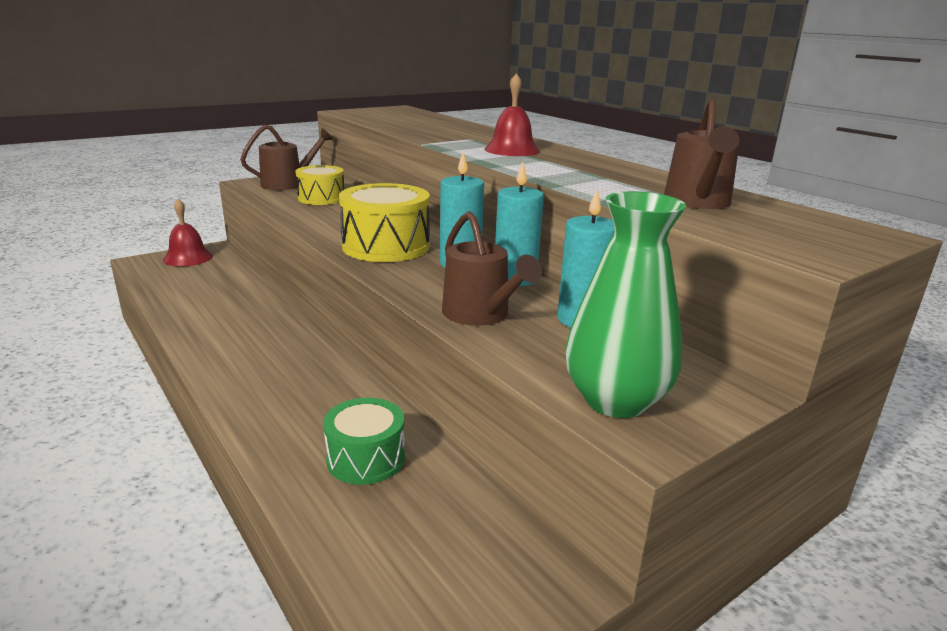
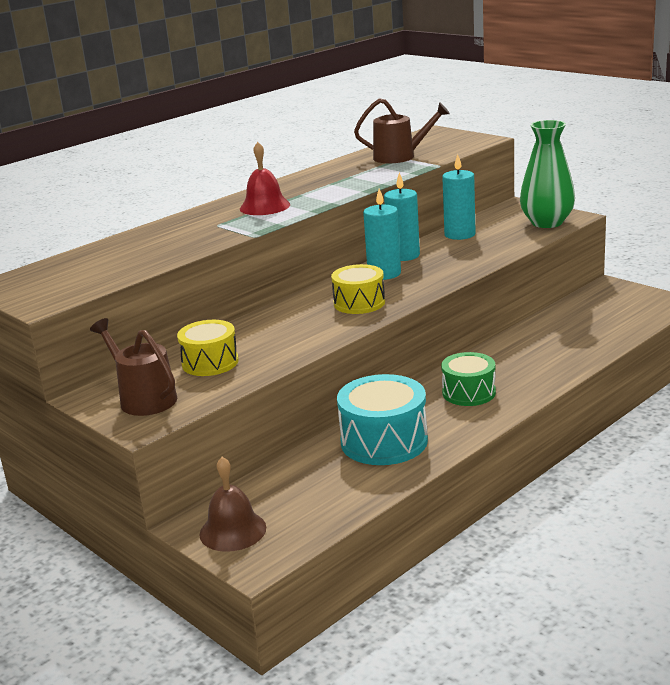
camera: 95 degrees left, 0 degrees up
red bell [163,199,213,267] -> brown bell [200,457,266,552]
green drum [323,398,405,485] -> green drum moved to [441,352,496,406]
yellow drum [339,183,430,262] -> yellow drum [331,264,385,314], size x0.65
brown watering can [442,211,542,326] -> none
none -> turquoise drum [337,374,428,465]

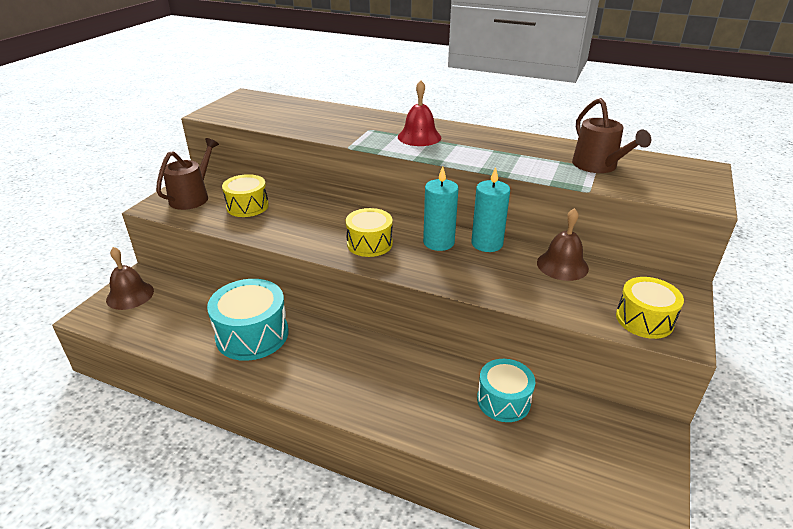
camera: 65 degrees right, 10 degrees up
green drum [441,352,496,406] -> none
turquoise candle [442,154,476,240] -> brown bell [537,208,589,281]
green vase [520,120,575,228] -> yellow drum [616,277,684,339]
none -> turquoise drum [477,359,535,422]

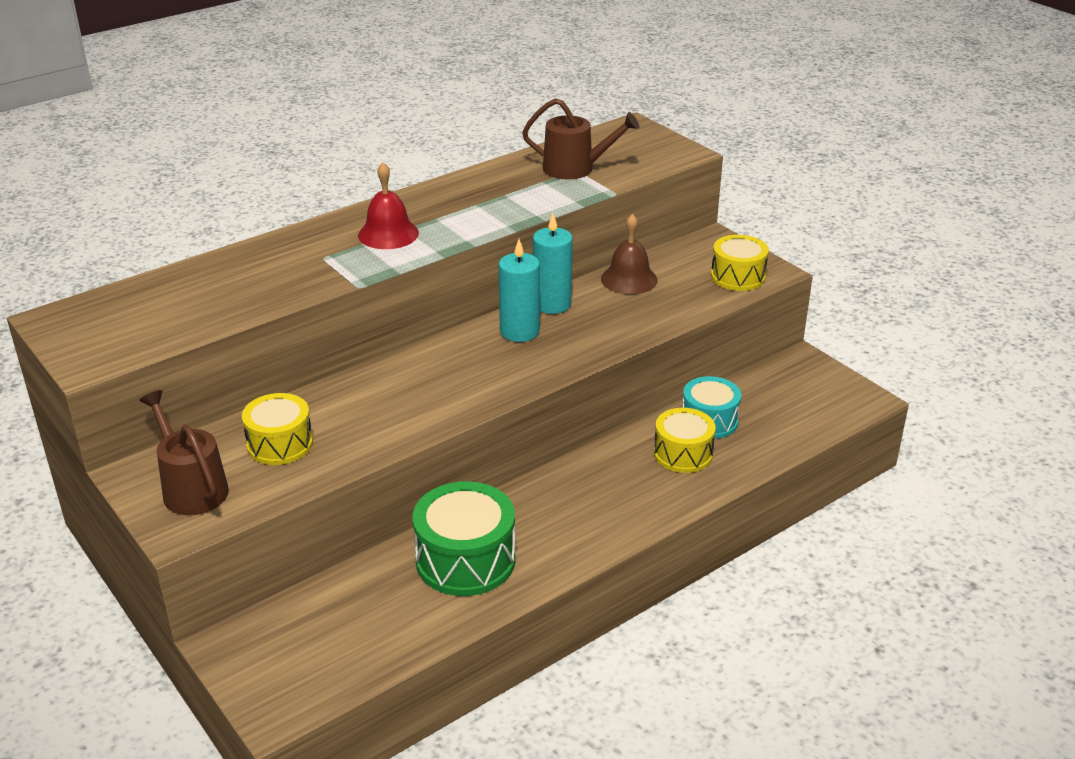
camera: 60 degrees left, 0 degrees up
brown bell [106,247,154,310] -> none
turquoise drum [207,279,288,361] -> green drum [413,481,515,596]
yellow drum [346,208,393,257] -> yellow drum moved to [654,408,716,473]

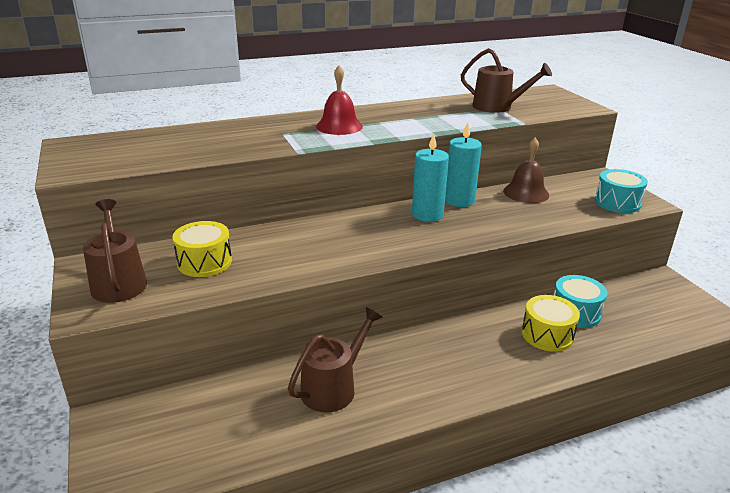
camera: 15 degrees right, 5 degrees down
green drum [413,481,515,596] -> brown watering can [288,307,383,413]
yellow drum [711,235,769,291] -> turquoise drum [594,169,648,213]

